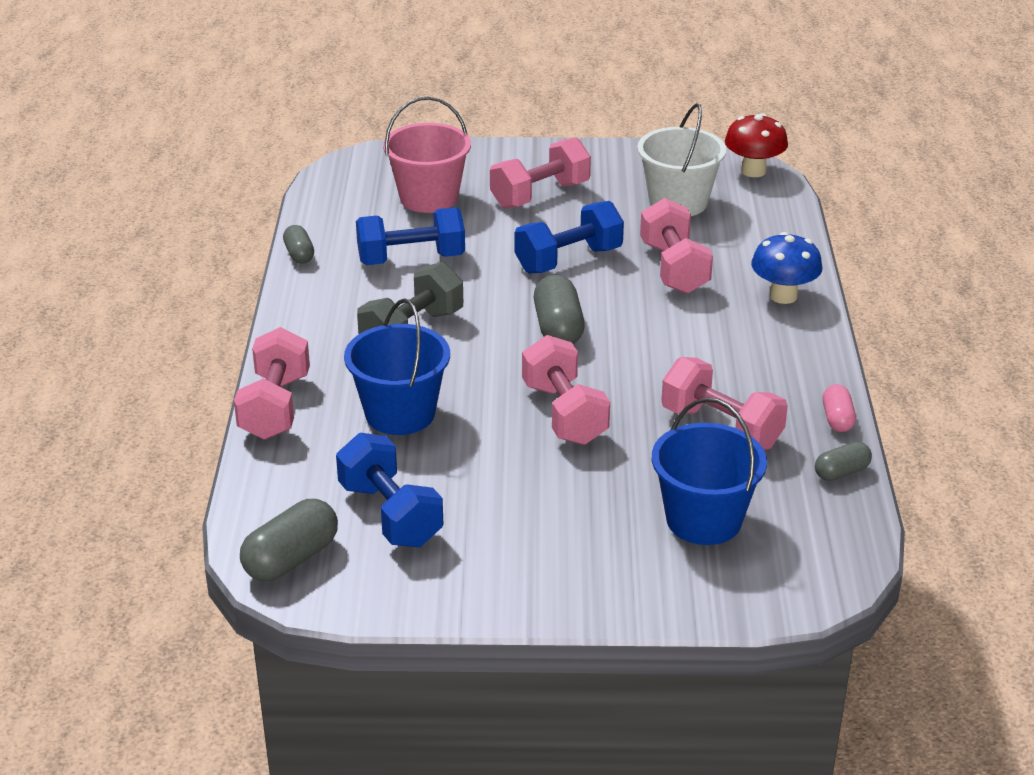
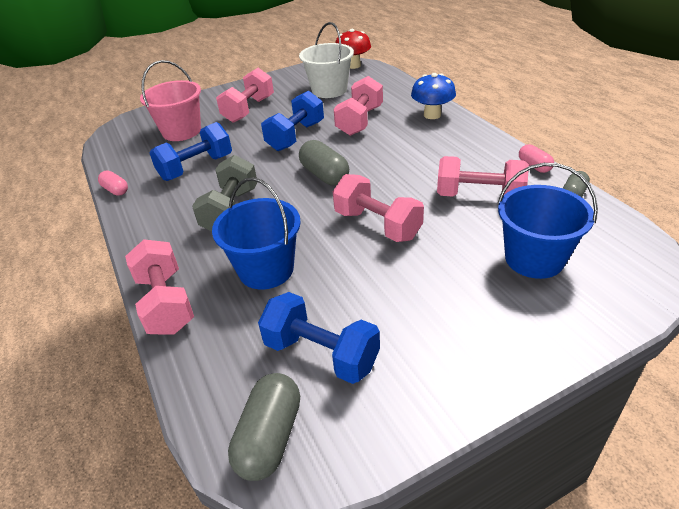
camera: 25 degrees left, 5 degrees up
grey capsule [283,225,314,264] -> pink capsule [98,171,128,196]
pink dumbbell [640,198,713,294] -> pink dumbbell turned 60 degrees clockwise [334,76,383,136]

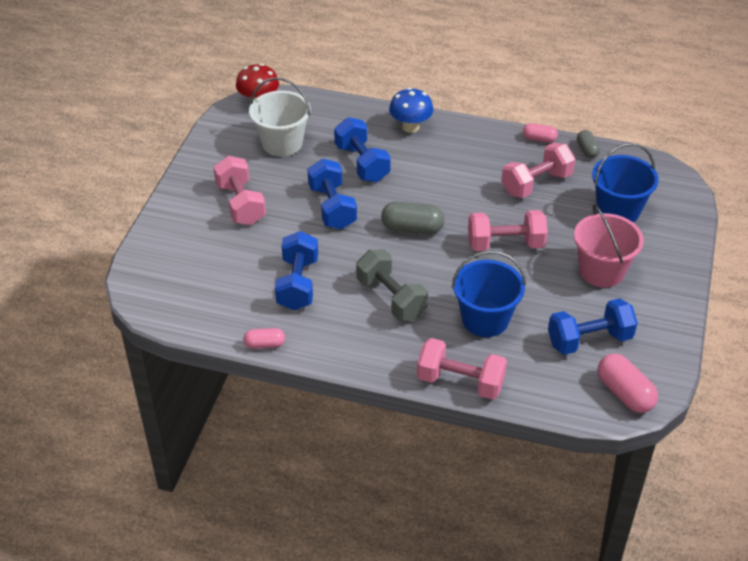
camera: 50 degrees left, 5 degrees up
pink bucket [140,60,201,141] -> pink bucket moved to [574,204,644,288]
grey capsule [228,373,300,481] -> pink capsule [598,354,658,413]
pink dumbbell [334,76,383,136] -> blue dumbbell [334,117,391,182]

